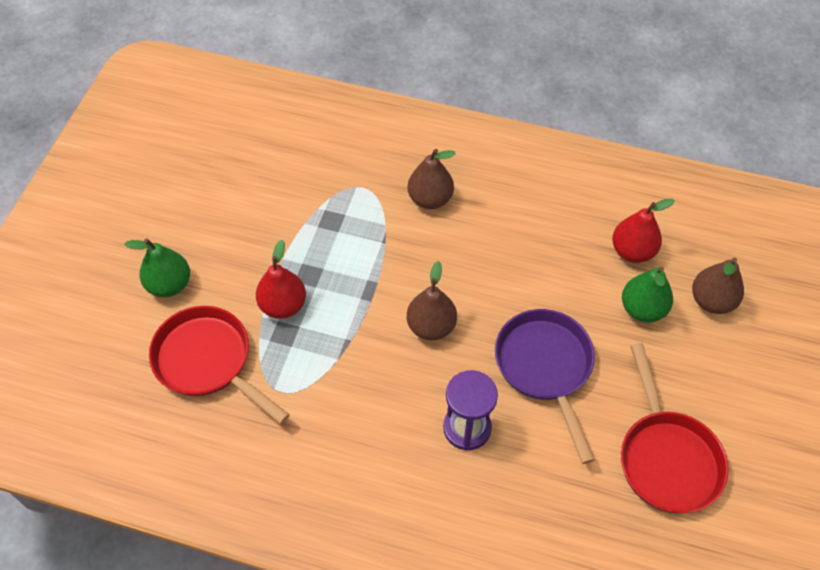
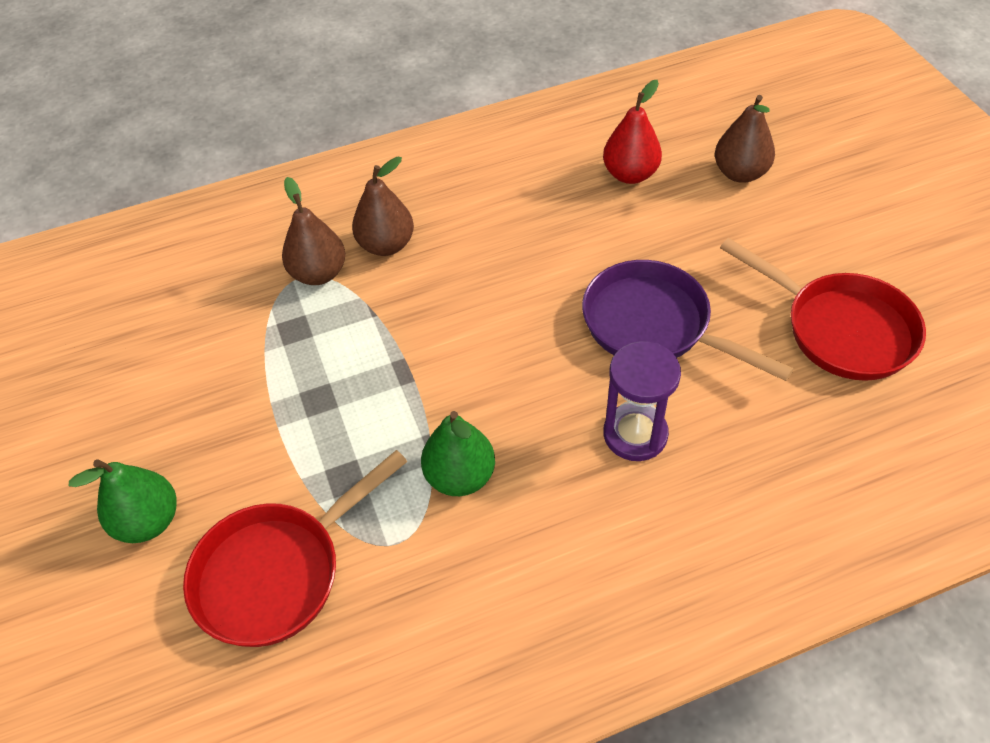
camera: 35 degrees left, 5 degrees down
red pan [149,306,290,424] -> red pan turned 45 degrees counterclockwise [183,450,408,647]
red pear [256,240,306,319] -> none
brown pear [407,261,457,340] -> brown pear moved to [282,177,345,285]
green pear [622,267,673,322] -> green pear moved to [421,411,495,496]

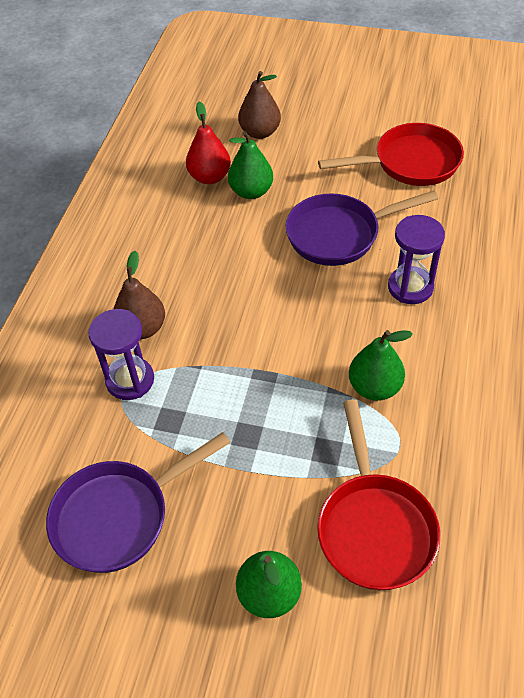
camera: 55 degrees left, 0 degrees up
brown pear [282,177,345,285] -> purple hourglass [88,309,154,400]
none -> purple pan [46,432,231,573]
none -> green pear [228,131,273,199]

